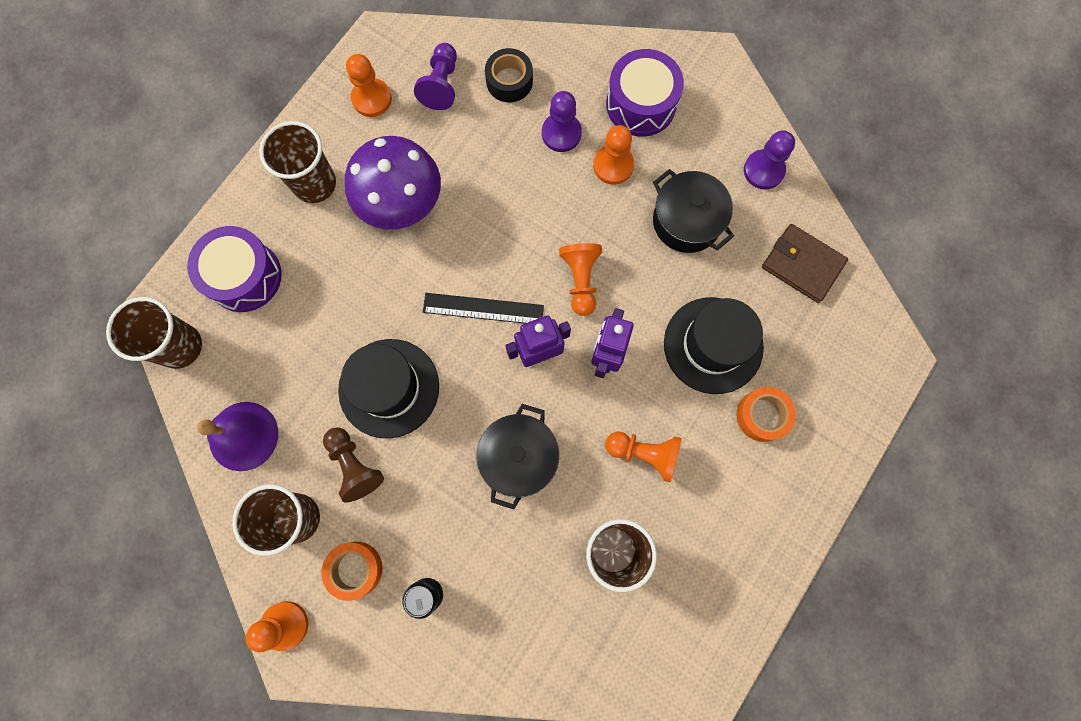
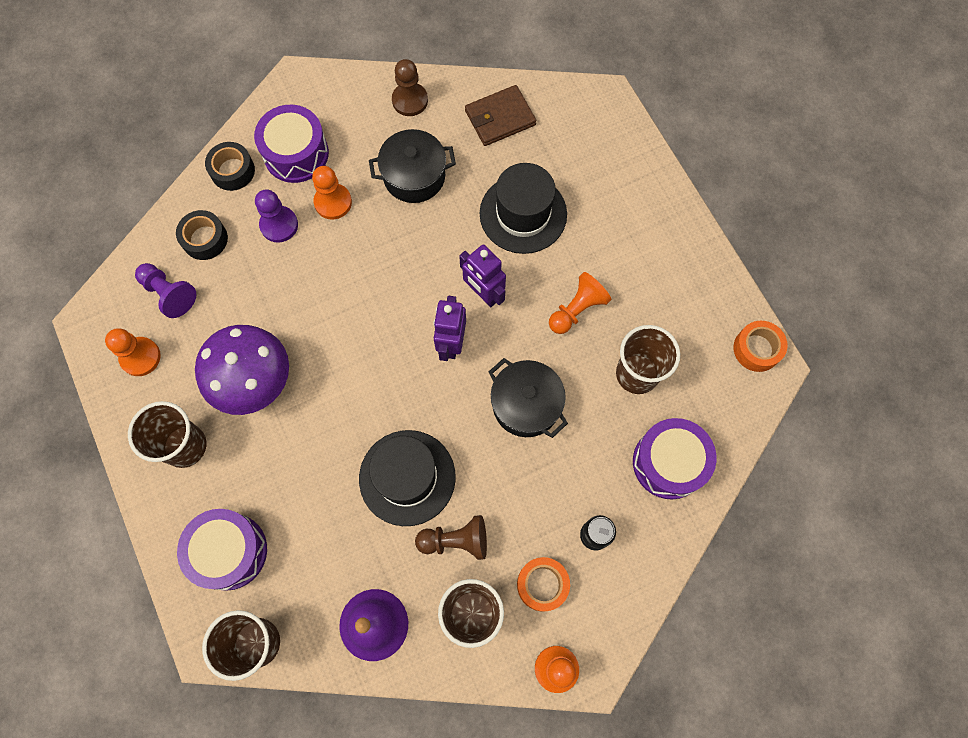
camera: 60 degrees left, 5 degrees down
black ruler [423,293,544,323] -> none
orange pawn [559,243,602,316] -> none
orange tape [736,387,796,442] -> orange tape moved to [733,321,788,372]
purple pawn [744,130,795,190] -> brown pawn [392,59,428,116]
none -> black tape [205,142,255,191]
none -> purple drum [633,418,716,500]

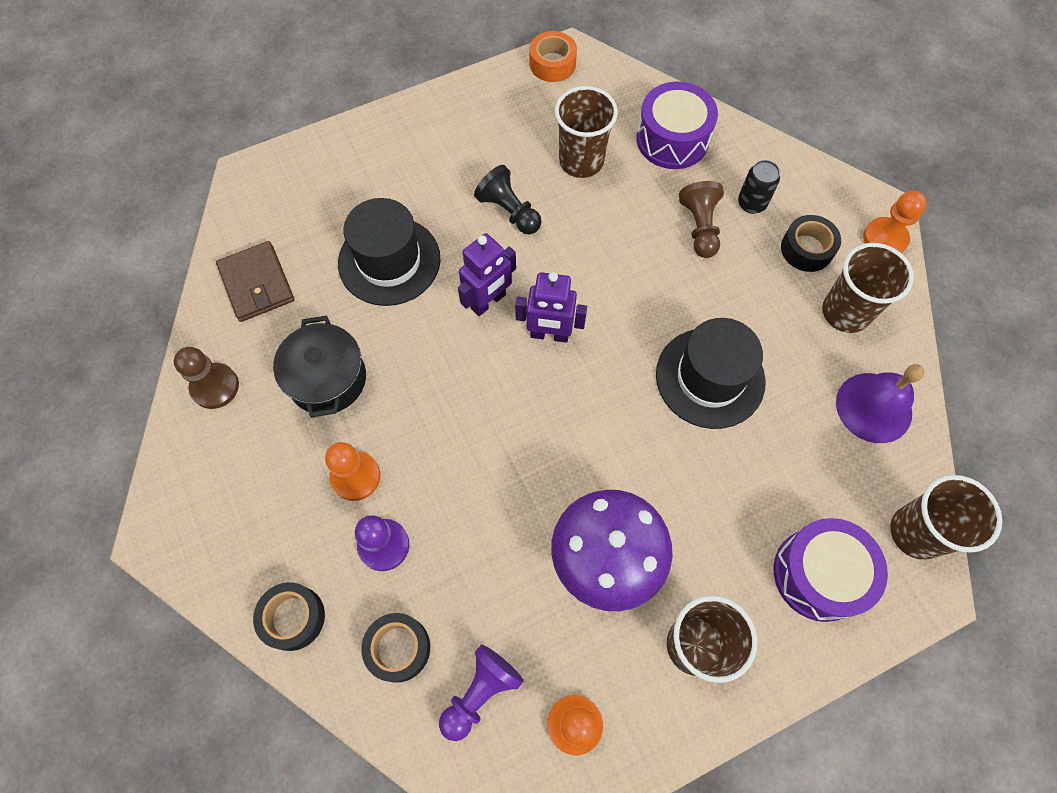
camera: 90 degrees left, 5 degrees down
purple drum [254,105,329,183] -> none
brown pawn [415,515,487,560] -> brown pawn moved to [679,181,724,258]
black pot [489,358,568,438] -> none
orange tape [517,557,570,612] -> black tape [781,215,841,272]
orange pawn [549,272,611,334] -> black pawn [474,165,542,234]

